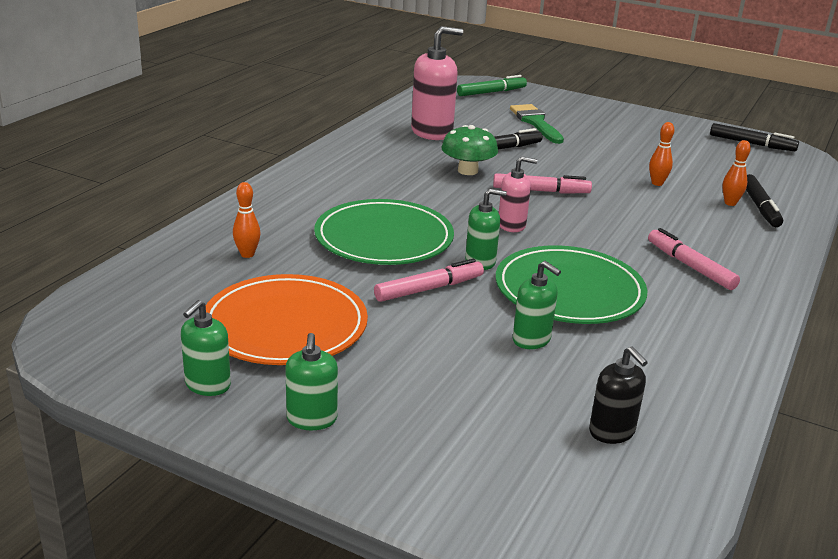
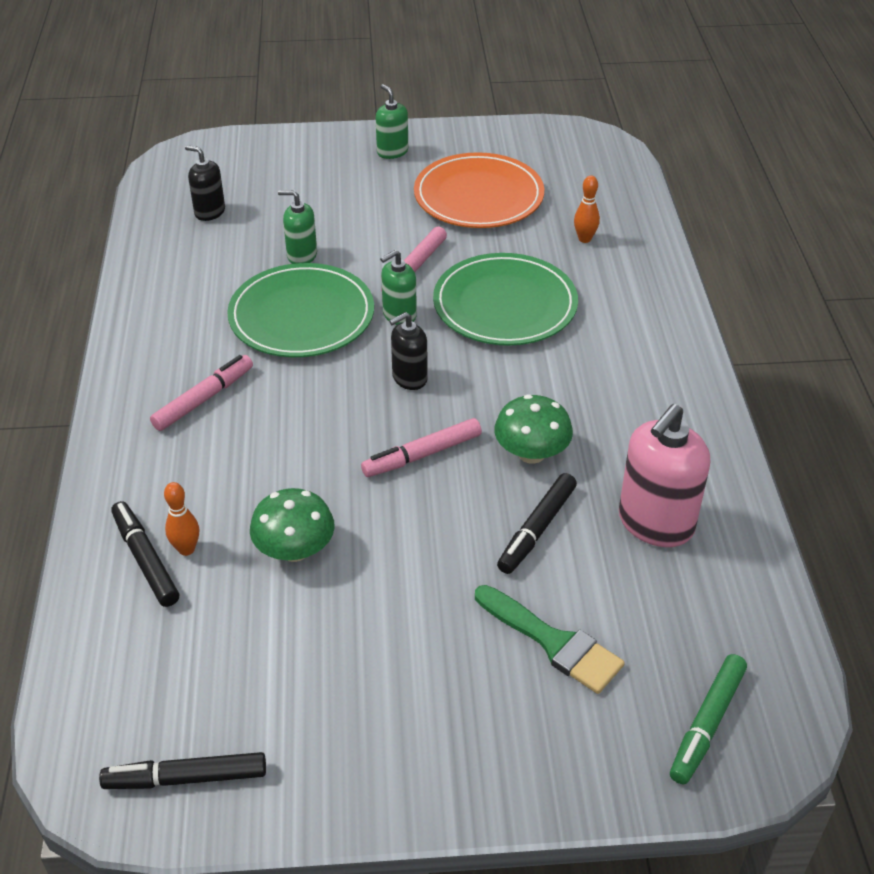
camera: 150 degrees right, 15 degrees up
green soap dispenser [181,300,231,396] -> none
pink soap dispenser [499,156,537,232] -> black soap dispenser [389,312,428,390]
pink marker [648,228,740,290] -> pink marker turned 75 degrees counterclockwise [150,355,253,431]
orange bowling pin [649,122,674,186] -> green mushroom [250,488,335,562]

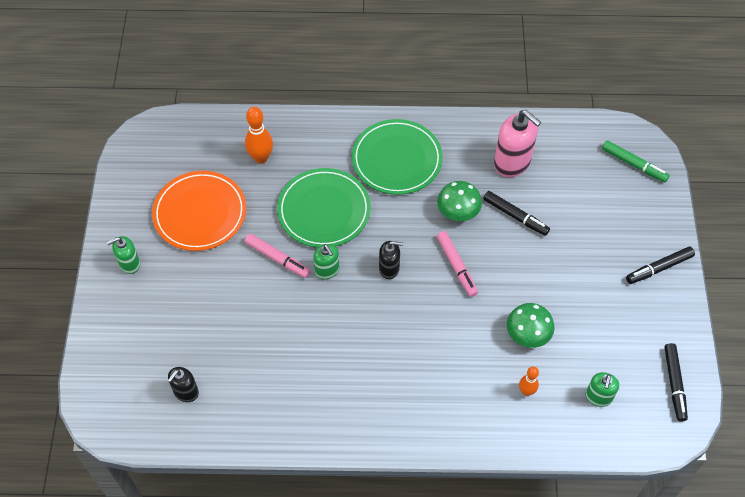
camera: 85 degrees left, 15 degrees up
black marker [111,501,179,607] -> black marker moved to [626,247,695,284]
pink marker [150,355,253,431] -> none
green plate [227,263,374,357] -> green plate moved to [352,119,443,195]
green soap dispenser [278,190,317,264] -> green soap dispenser moved to [585,372,619,407]
black soap dispenser [389,312,428,390] -> black soap dispenser turned 60 degrees counterclockwise [379,241,403,279]
green brush [475,585,625,694] -> none
orange bowling pin [574,175,600,243] -> orange bowling pin [245,107,273,164], size x1.62

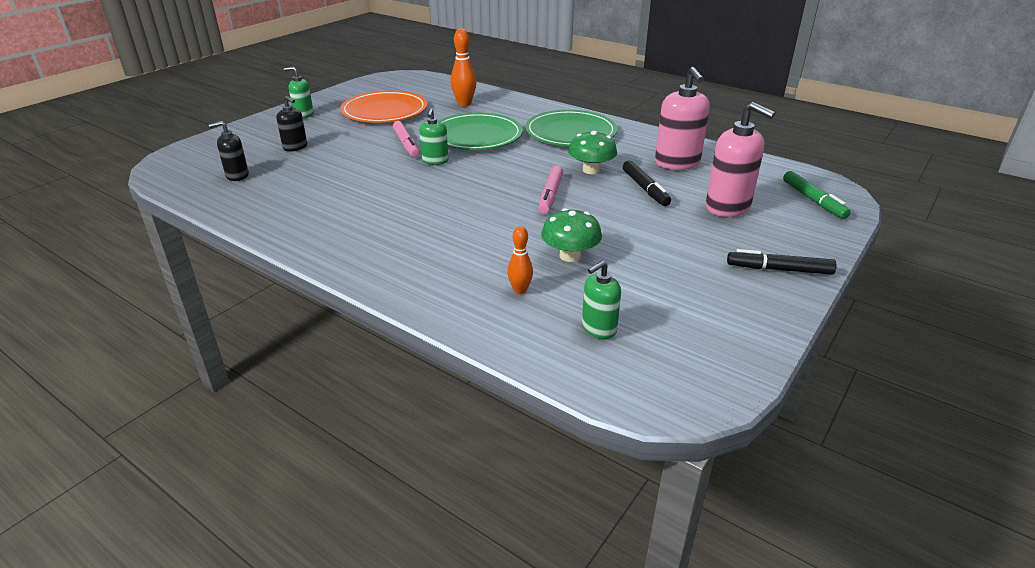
camera: 35 degrees right, 25 degrees down
black soap dispenser [379,241,403,279] -> black soap dispenser moved to [277,96,307,152]
black marker [664,343,688,422] -> none
none -> pink soap dispenser [706,102,775,217]

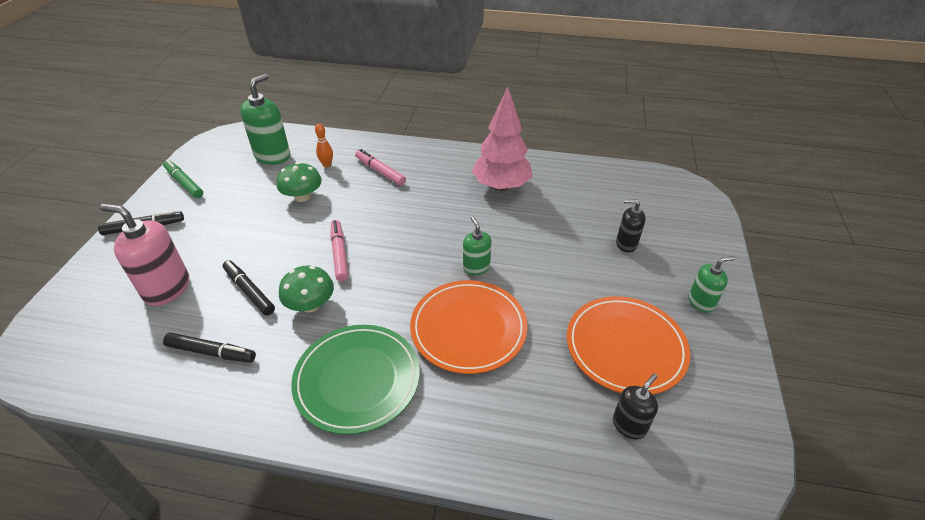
camera: 155 degrees right, 10 degrees up
black soap dispenser [209,121,249,181] -> black soap dispenser moved to [613,374,658,439]
pink marker [393,121,420,157] -> pink marker moved to [355,149,406,186]
green plate [439,113,523,150] -> orange plate [410,280,528,374]
orange bowling pin [451,29,476,107] -> none
green soap dispenser [582,261,621,339] -> green soap dispenser [240,74,290,165], size x1.74
pink soap dispenser [655,67,710,170] -> black marker [163,333,256,363]
green marker [783,171,851,219] -> green marker moved to [163,159,203,198]
none -> pink tree [472,87,533,191]

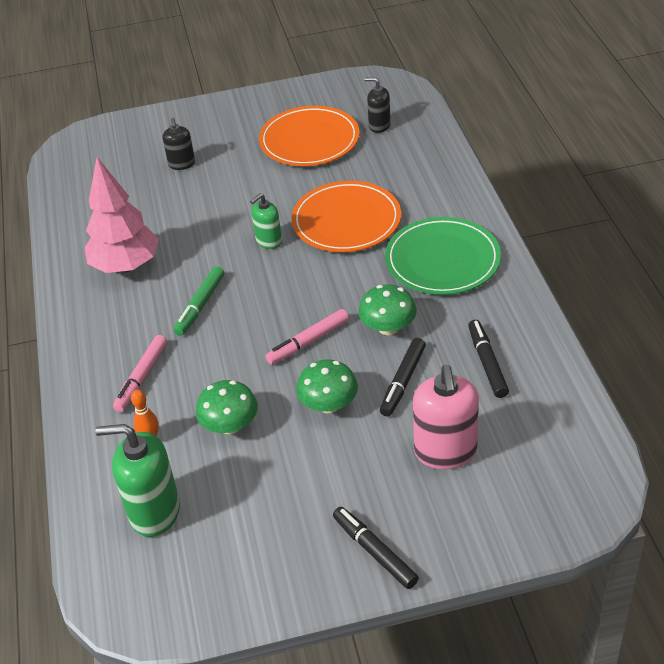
camera: 110 degrees left, 0 degrees up
green marker [163,159,203,198] -> green marker moved to [174,267,224,336]
green soap dispenser [689,256,735,313] -> none
none -> green mushroom [296,360,358,413]

